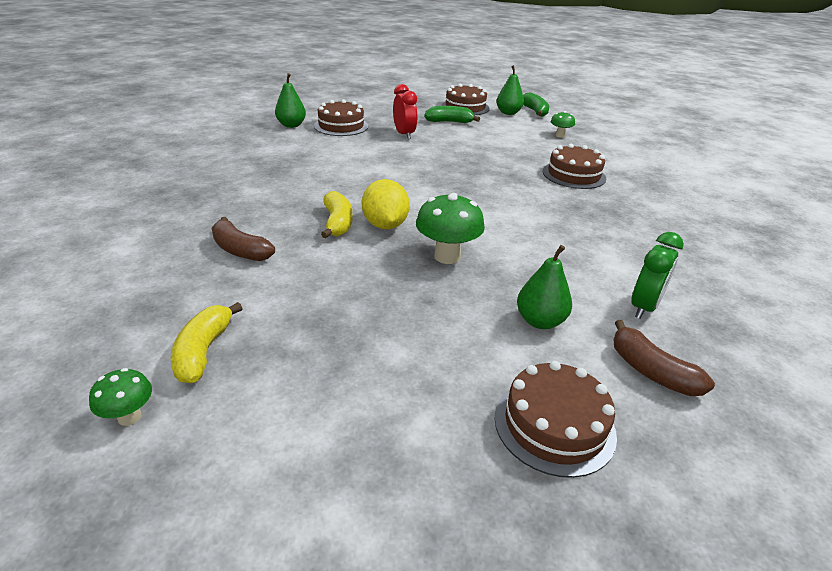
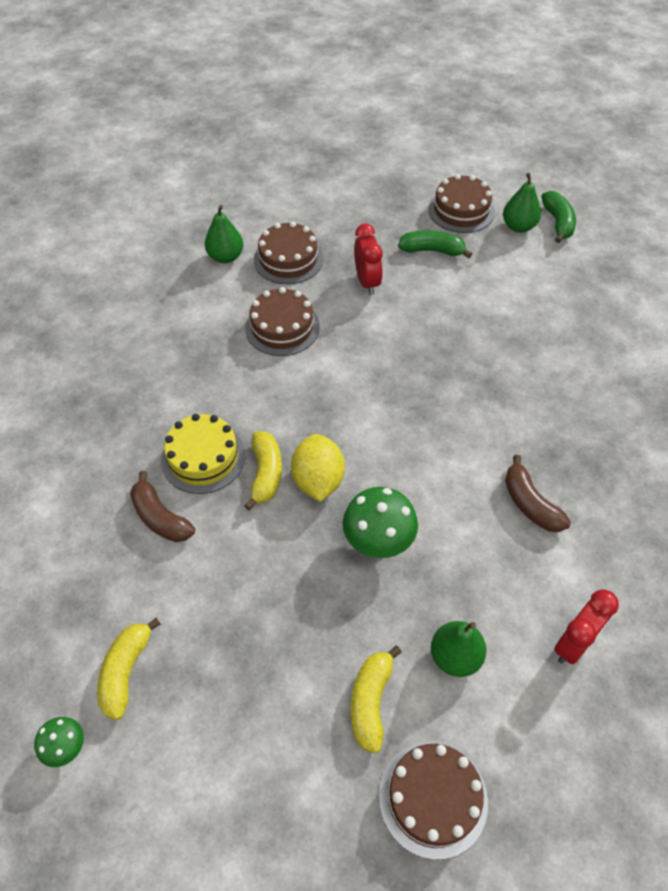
camera: 10 degrees right, 20 degrees up
brown cake [543,144,606,189] -> brown cake moved to [245,287,320,356]
green mushroom [551,111,575,138] -> none
brown banana [613,320,715,396] -> brown banana moved to [505,455,571,532]
green clock [631,232,684,319] -> red clock [554,589,619,664]
none -> yellow cake [161,414,245,494]
none -> yellow banana [351,645,402,754]

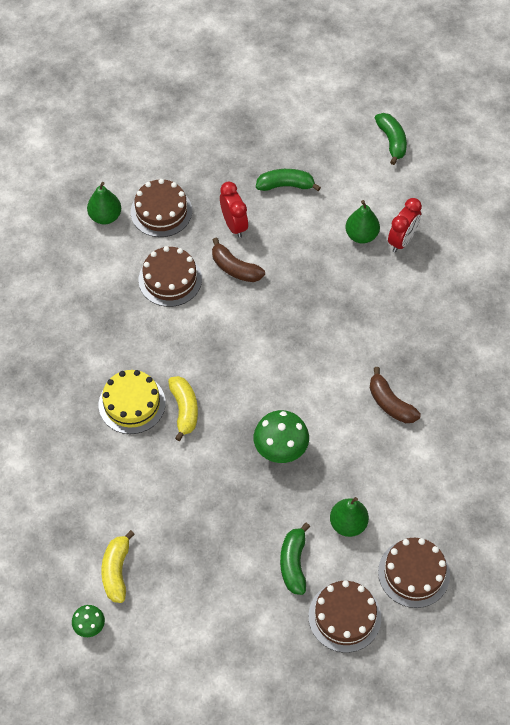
camera: 10 degrees left, 5 degrees up
brown banana [130,471,195,542] -> brown banana moved to [212,238,265,282]
yellow lemon [291,434,345,502] -> none
yellow banana [351,645,402,754] -> green banana [280,523,310,595]
brown cake [428,174,495,233] -> brown cake moved to [378,538,450,608]
green pear [503,173,541,233] -> green pear moved to [345,200,380,244]
red clock [554,589,619,664] -> red clock moved to [388,198,422,252]

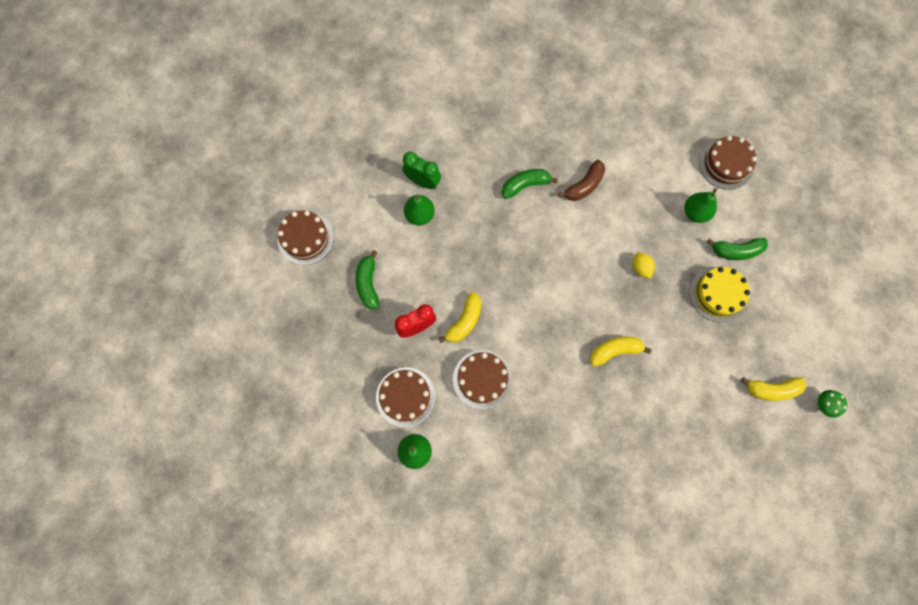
camera: 95 degrees left, 15 degrees up
yellow cake [99,370,166,434] -> yellow cake moved to [689,267,750,323]
brown banana [212,238,265,282] -> yellow banana [438,292,481,343]
green mushroom [254,410,309,463] -> yellow lemon [633,252,655,279]
brown cake [309,580,382,653] -> brown cake moved to [277,210,334,265]
green banana [375,113,407,165] -> green banana moved to [502,169,558,199]
red clock [388,198,422,252] -> green clock [402,152,441,189]

